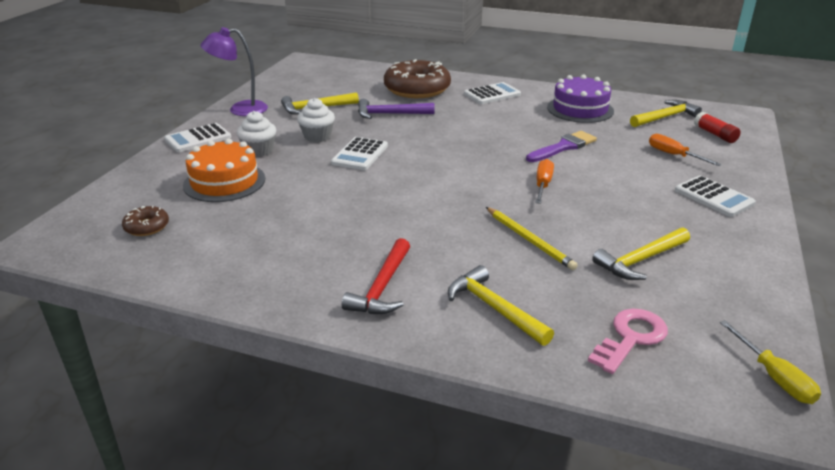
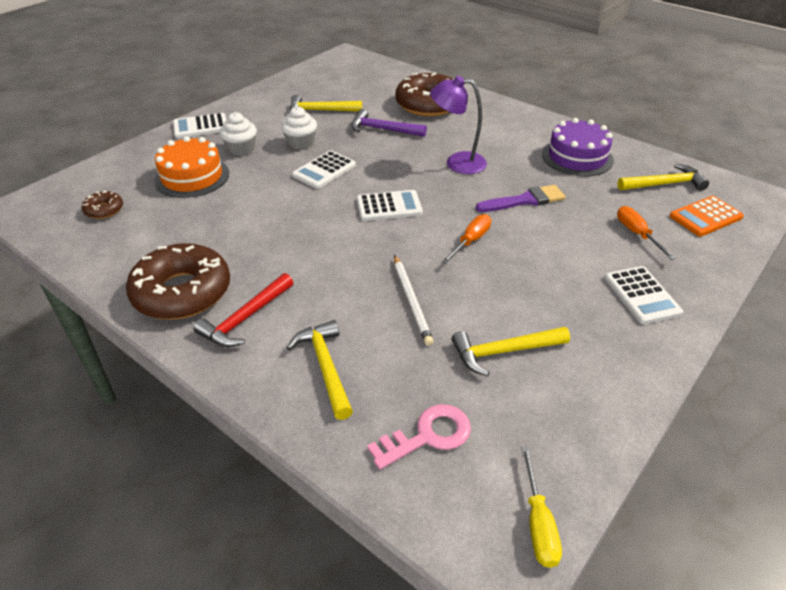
camera: 20 degrees right, 10 degrees up
purple lamp [200,27,268,116] -> purple lamp moved to [430,76,487,174]
white calculator [464,82,521,104] -> white calculator moved to [357,190,423,221]
yellow pencil [486,207,578,270] -> white pencil [394,255,434,346]
red glue stick [694,112,741,143] -> orange calculator [670,196,744,237]
none -> brown donut [126,243,230,320]

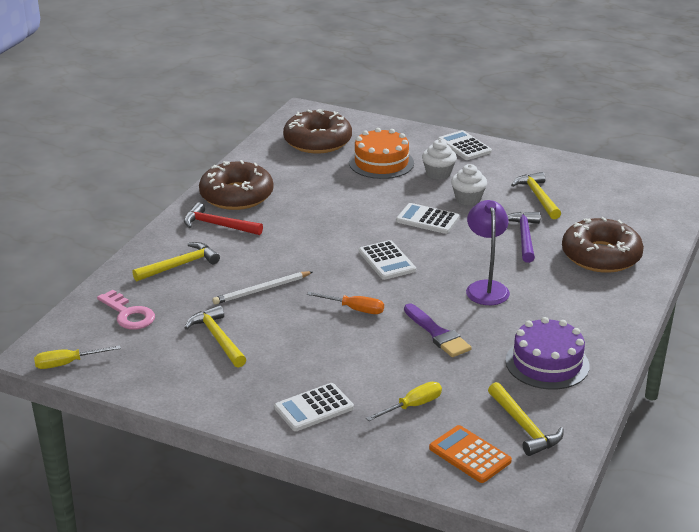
camera: 75 degrees right, 10 degrees down
brown donut [82,191,123,219] -> brown donut [283,109,352,153], size x2.19
orange screwdriver [617,206,676,260] -> yellow screwdriver [366,382,442,421]

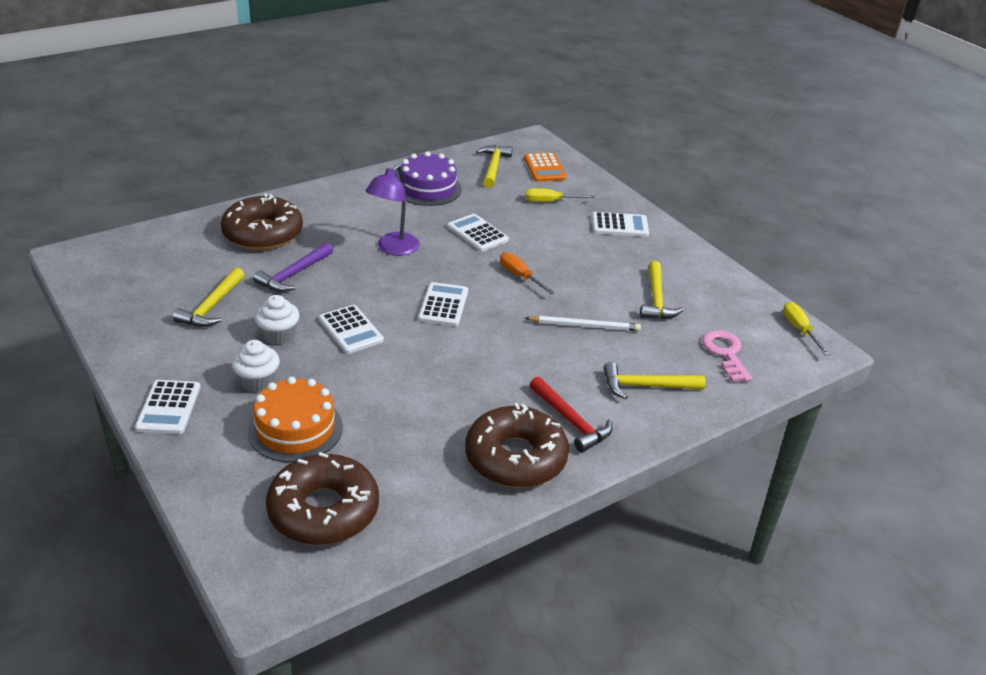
camera: 150 degrees left, 5 degrees up
yellow screwdriver [34,345,121,369] -> yellow screwdriver turned 120 degrees counterclockwise [783,302,830,355]
purple brush [404,303,472,357] -> white calculator [447,214,509,252]

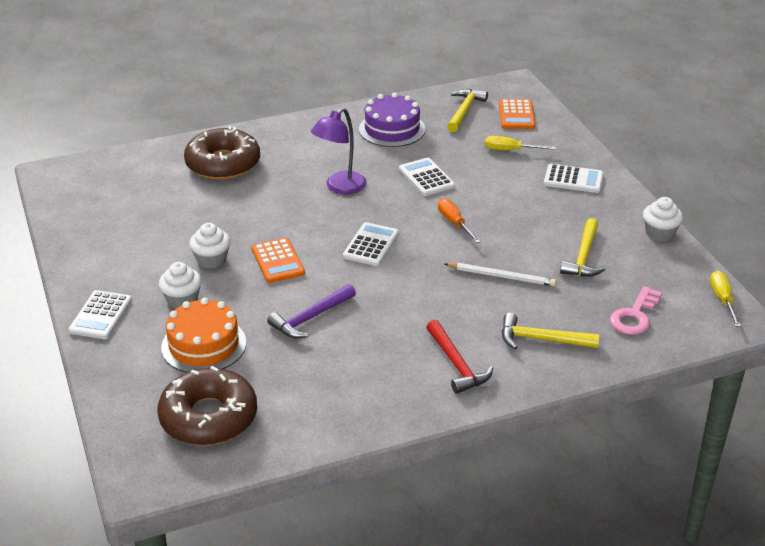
camera: 15 degrees right, 0 degrees up
yellow hammer [173,268,245,327] -> none
purple hammer [253,242,333,292] -> purple hammer moved to [267,284,356,338]
white calculator [319,305,384,354] -> orange calculator [251,238,305,283]
brown donut [465,403,569,488] -> none
pink key [702,330,752,382] -> pink key turned 150 degrees counterclockwise [610,286,662,335]
none -> white cupcake [643,197,683,242]

